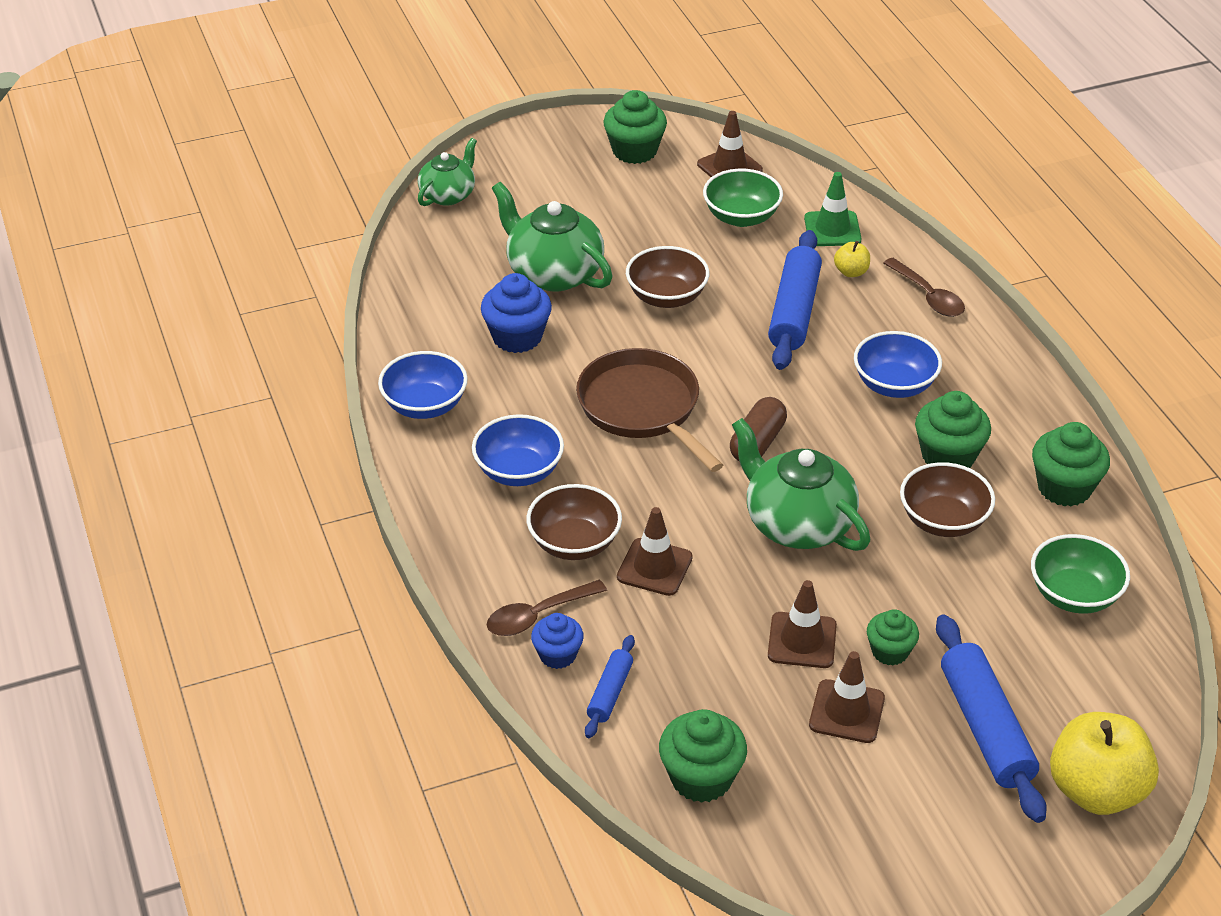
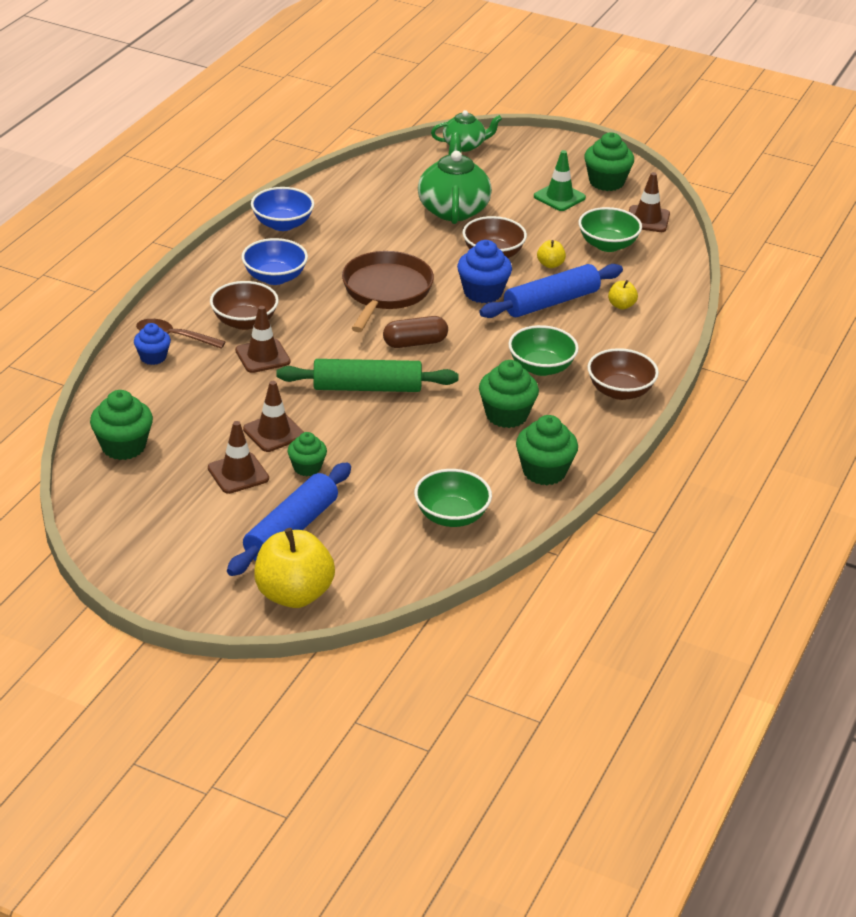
camera: 45 degrees right, 5 degrees down
blue cupcake [481,273,552,353] -> blue cupcake moved to [457,240,512,303]
blue rolling pin [585,635,635,738] -> none
green teapot [732,418,870,551] -> green rolling pin [277,359,458,392]
green traffic cone [804,172,862,246] -> green traffic cone moved to [534,150,586,211]
blue bowl [854,331,942,398] -> green bowl [508,325,579,376]
brown spoon [884,258,965,317] -> none
brown bowl [900,462,995,537] -> brown bowl moved to [587,348,659,400]
none -> yellow apple [537,240,566,268]

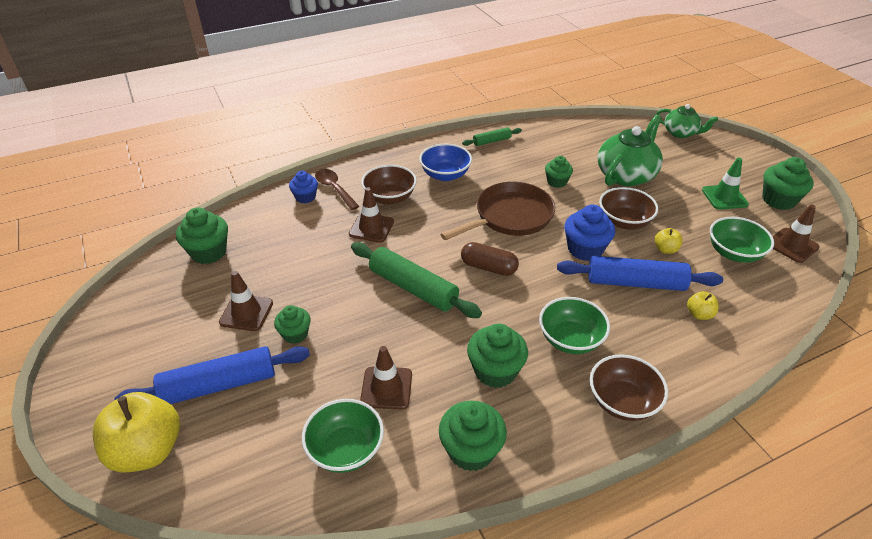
camera: 40 degrees right, 5 degrees up
brown traffic cone [243,381,304,452] -> brown traffic cone moved to [360,346,412,409]
blue bowl [251,187,314,231] -> green rolling pin [462,127,522,146]
none -> green cupcake [545,156,573,188]

